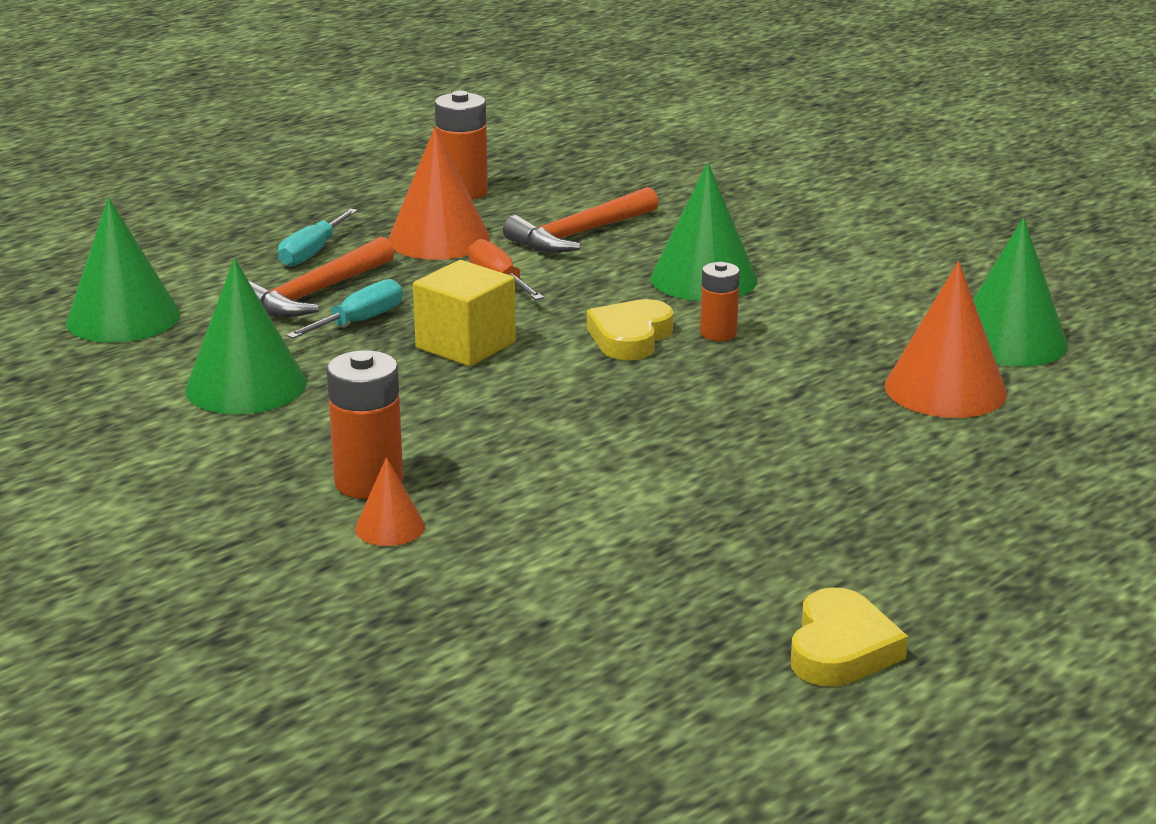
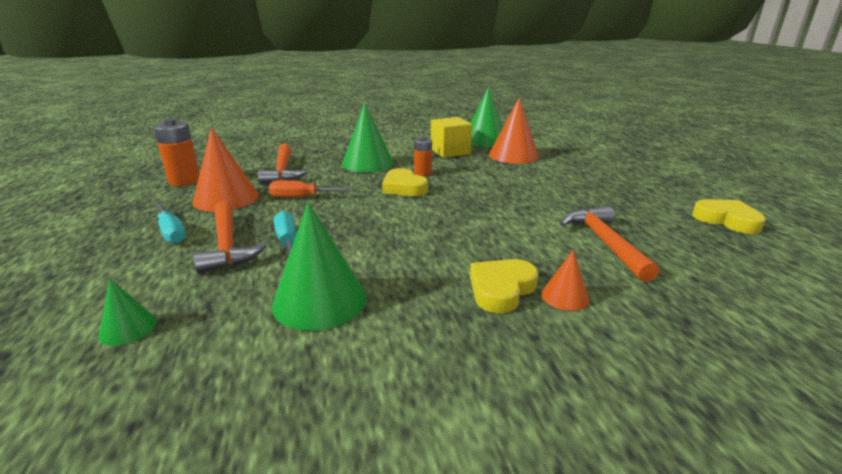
camera: 60 degrees left, 0 degrees up
green cone [66,197,180,343] -> green cone [98,279,157,346], size x0.51
orange battery [327,350,403,499] -> yellow heart [470,259,539,314]
yellow cube [413,260,516,367] -> yellow cube moved to [431,117,472,158]
none -> orange hammer [560,206,659,282]

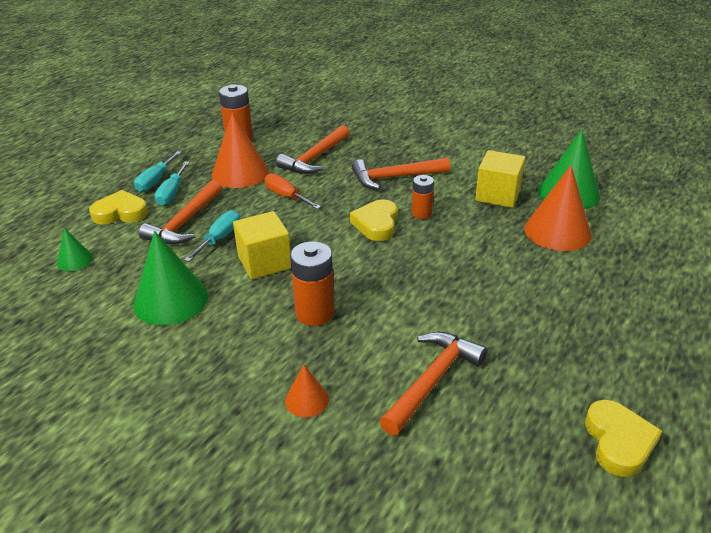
camera: 45 degrees right, 10 degrees up
green cone [342,103,394,173] -> orange hammer [352,158,450,190]
yellow heart [470,259,539,314] -> yellow heart moved to [89,190,148,224]
none -> turquoise screwdriver [134,151,182,192]
none -> yellow cube [233,211,291,279]
none -> orange battery [290,241,335,326]

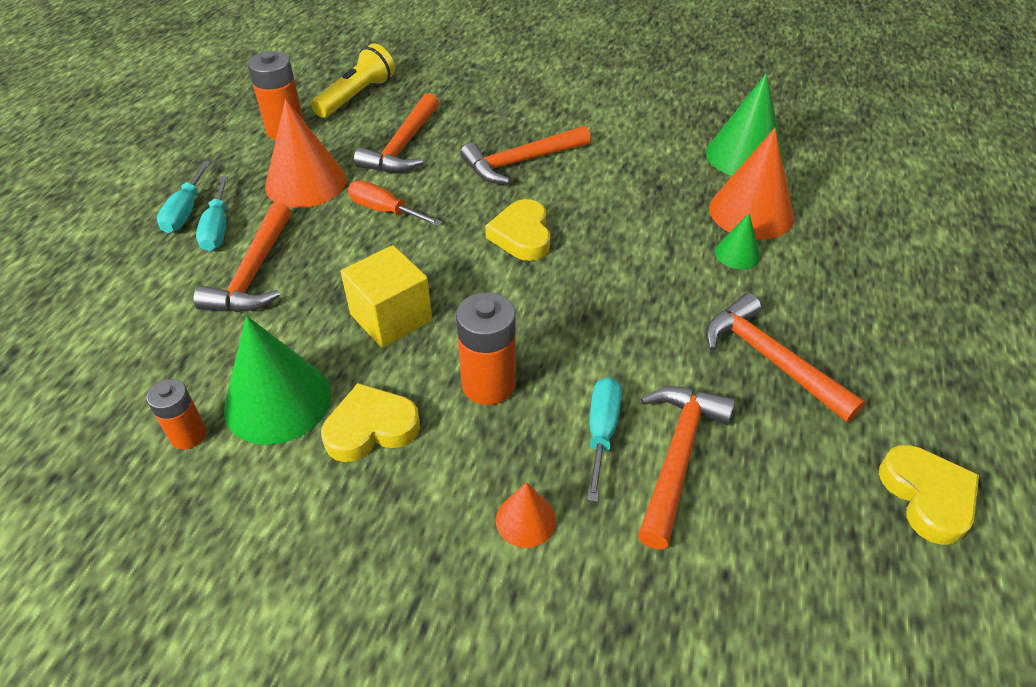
camera: 15 degrees left, 10 degrees up
green cone [57,228,93,271] -> green cone moved to [715,213,761,269]
yellow heart [89,190,148,224] -> yellow heart moved to [321,383,420,462]
turquoise screwdriver [184,210,240,262] -> turquoise screwdriver moved to [587,377,622,502]
orange battery [412,175,434,219] -> orange battery moved to [147,379,207,449]
yellow cube [475,150,526,208] -> none
none -> yellow flashlight [311,43,395,118]
none -> orange hammer [705,293,866,422]

